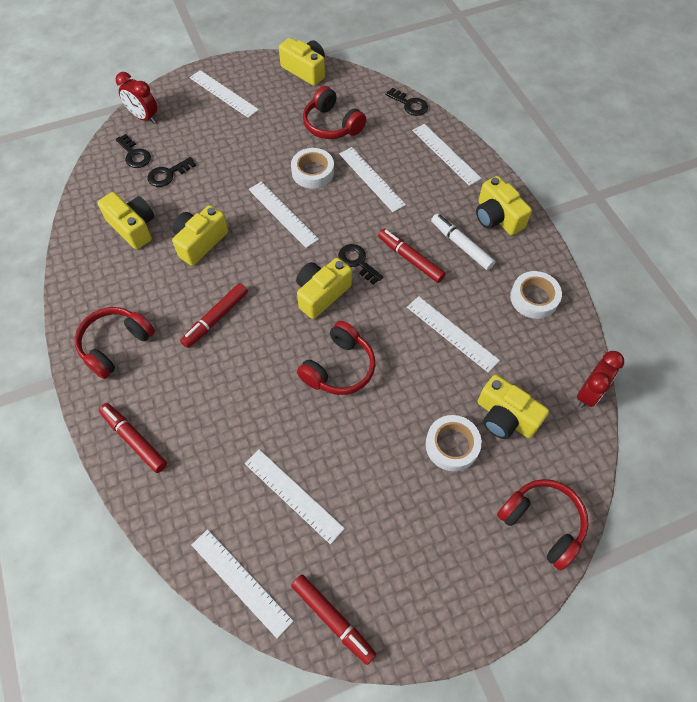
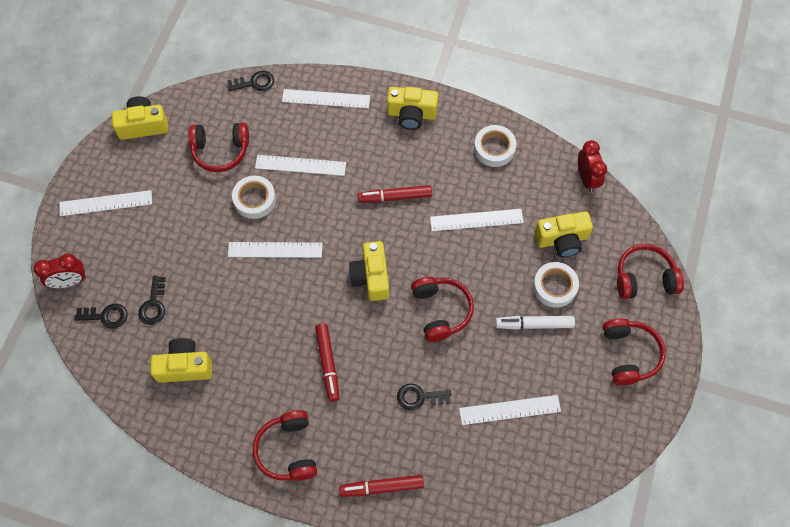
camera: 50 degrees left, 5 degrees up
yellow camera [172,205,228,266] -> none
white ruler [192,529,293,639] -> none
red marker [291,575,376,665] -> none
black key [338,244,383,285] -> black key moved to [397,383,451,411]
white marker [431,213,496,270] -> white marker moved to [495,316,575,330]
none -> red headphones [602,318,666,386]

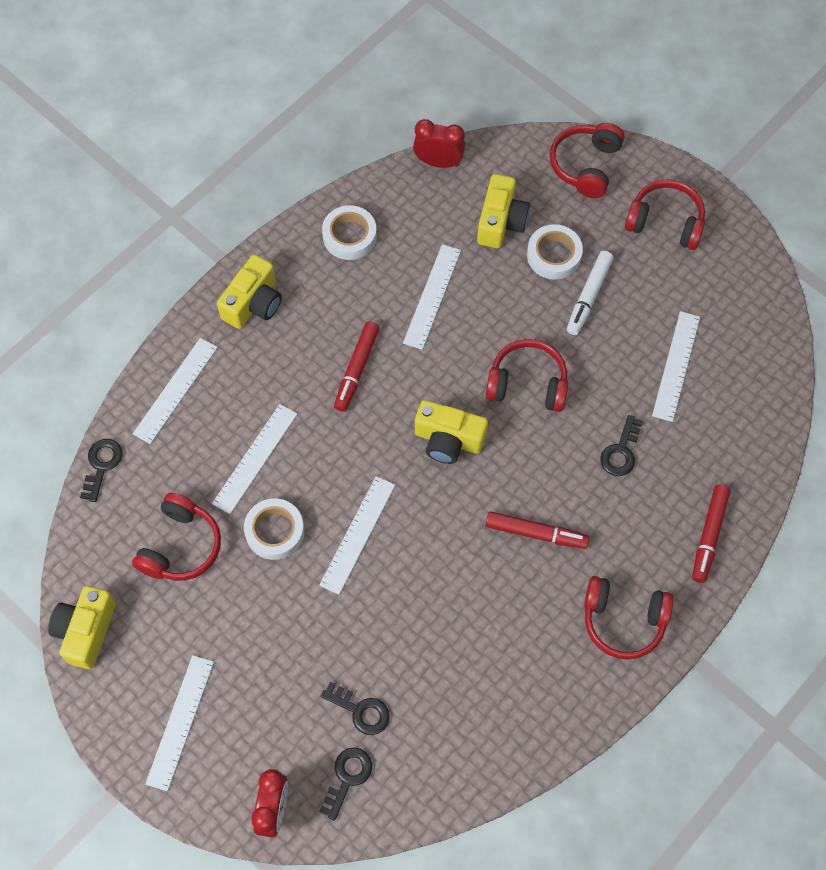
camera: 65 degrees left, 0 degrees up
yellow camera [150,338,212,383] -> none

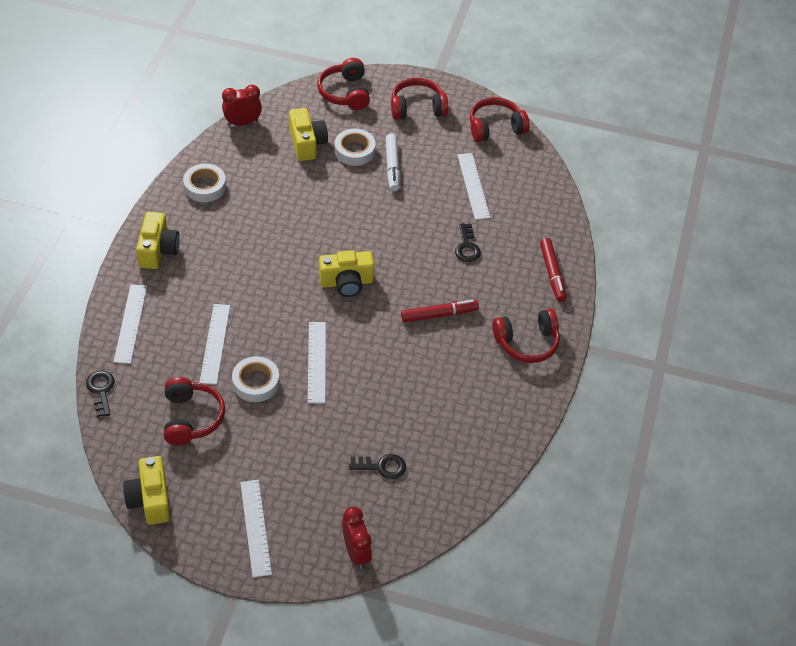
camera: 30 degrees left, 15 degrees down
black key [319,747,372,821] -> none
red marker [334,322,379,412] -> none
white ruler [403,244,461,350] -> none
red headphones [486,339,568,412] -> red headphones moved to [470,97,530,142]

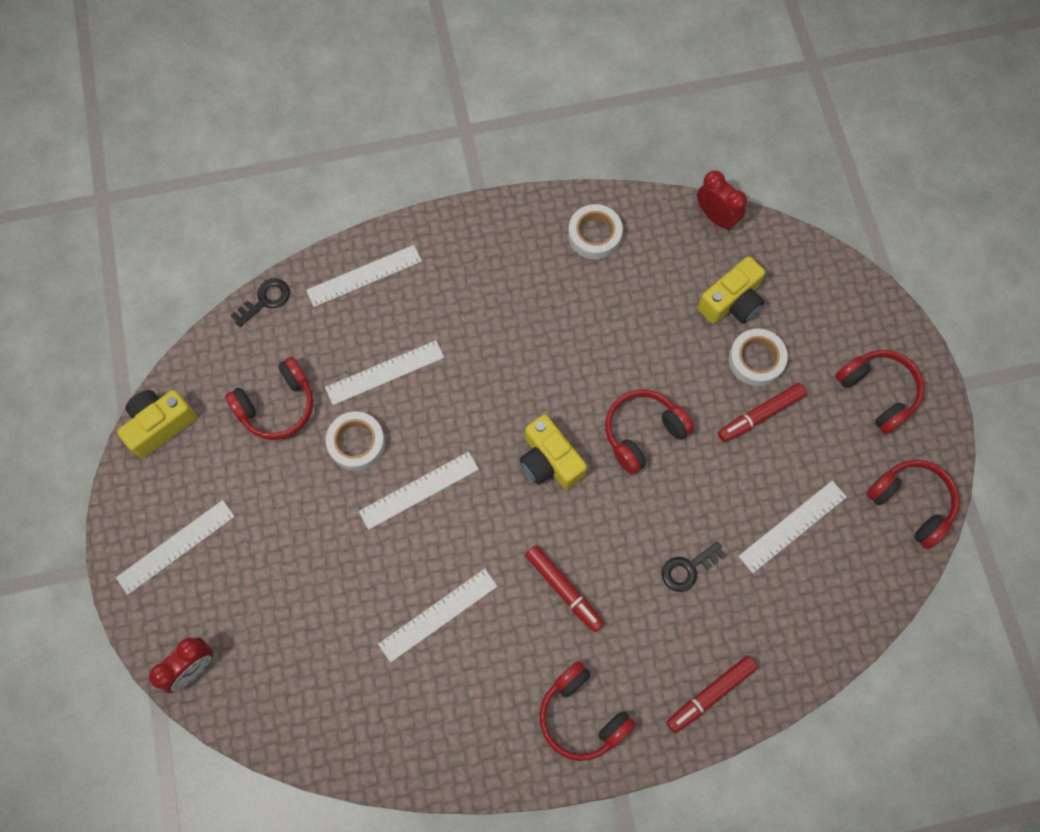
camera: 65 degrees right, 20 degrees up
yellow camera [136,212,180,269] -> none
red headphones [317,58,370,110] -> red headphones moved to [605,390,694,475]
black key [349,454,406,479] -> none
white marker [386,133,400,191] -> red marker [718,383,807,442]
none -> white ruler [378,569,498,663]

